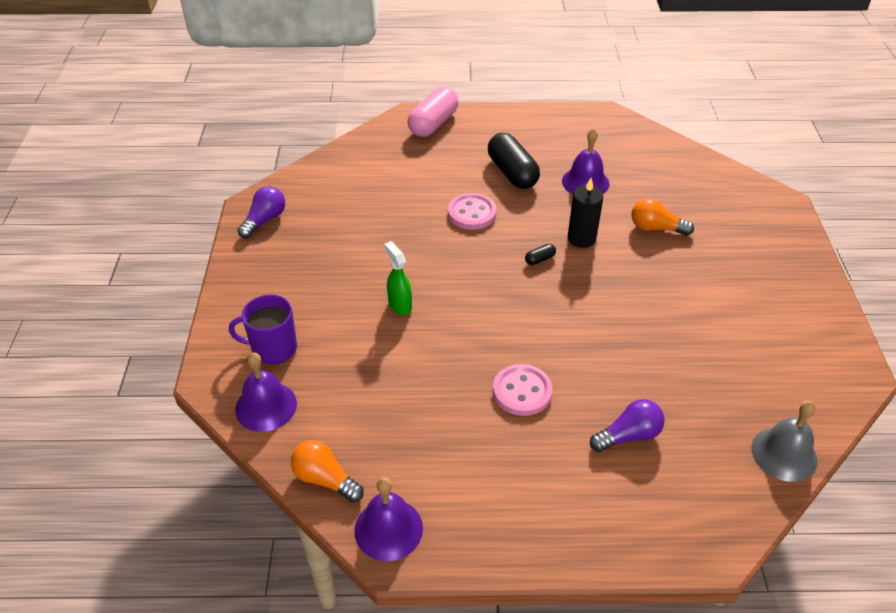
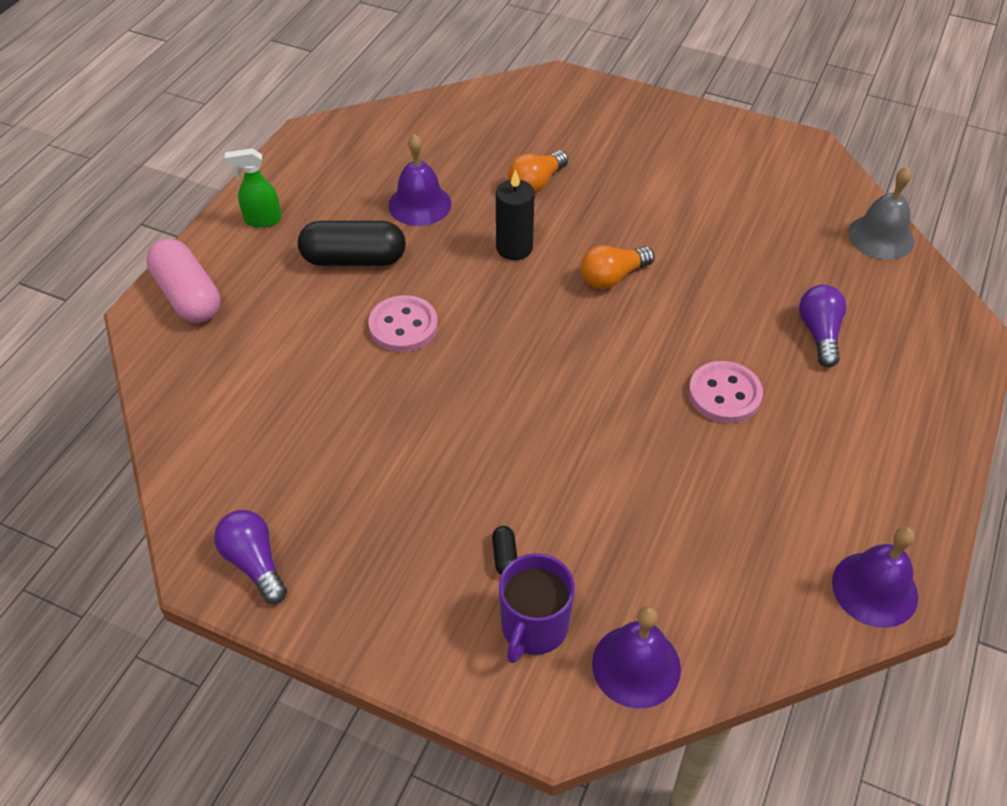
camera: 65 degrees left, 5 degrees up
orange light bulb [291,440,364,502] -> orange light bulb moved to [581,245,654,289]
green spray bottle [384,241,412,315] -> green spray bottle moved to [225,148,282,228]
black capsule [525,244,556,265] -> black capsule moved to [492,526,517,575]

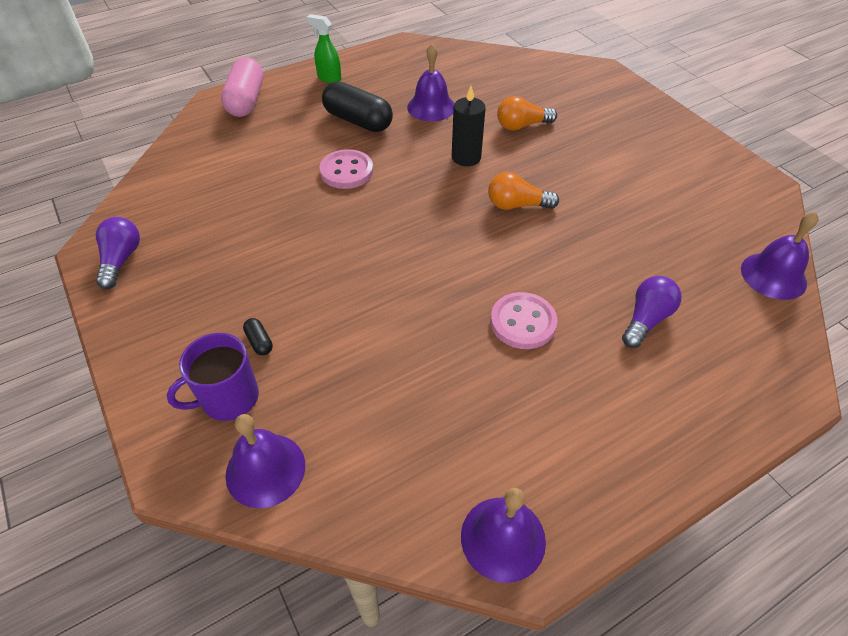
camera: 35 degrees right, 0 degrees up
black capsule [492,526,517,575] -> black capsule turned 60 degrees counterclockwise [243,318,273,355]
grey bell [848,167,914,260] -> purple bell [741,211,819,300]

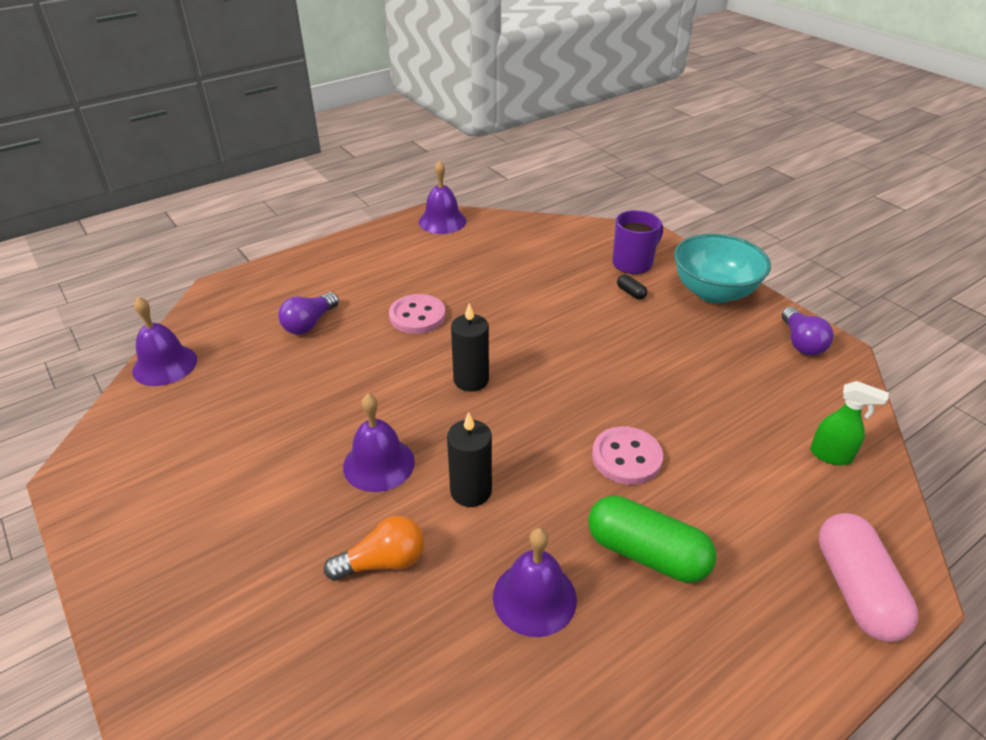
camera: 175 degrees right, 10 degrees down
purple bell [225,414,305,508] -> purple bell moved to [343,394,415,492]
green spray bottle [306,14,341,83] -> green spray bottle moved to [810,381,889,465]
black capsule [322,81,393,132] -> green capsule [588,496,717,583]
orange light bulb [488,172,559,210] -> none
none -> black candle [451,303,489,392]
none -> turquoise bowl [674,234,771,303]

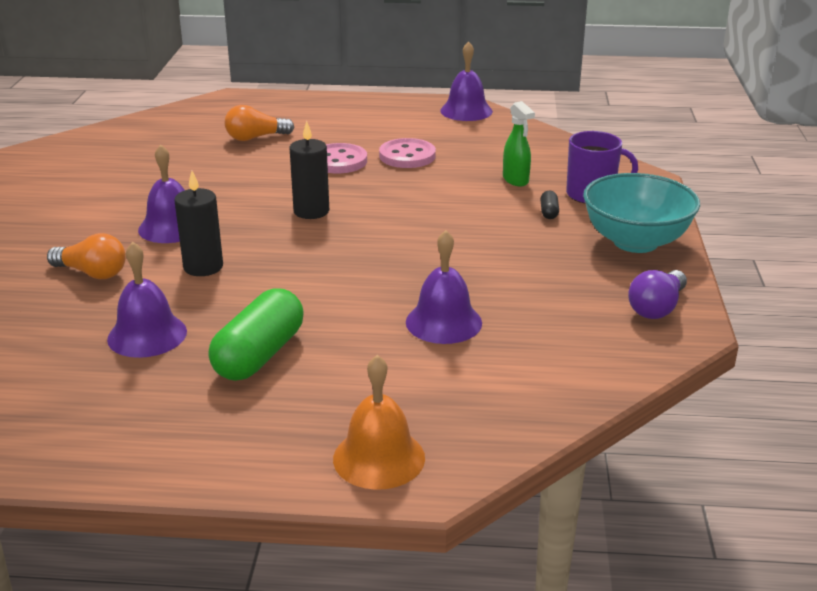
camera: 40 degrees right, 10 degrees down
purple bell [132,297,197,386] -> purple bell moved to [406,230,482,344]
purple light bulb [278,292,339,335] -> orange light bulb [225,105,294,141]
green capsule [588,496,717,583] -> green capsule turned 45 degrees clockwise [208,288,304,381]
pink button [592,426,663,485] -> pink button moved to [379,138,436,168]
green spray bottle [810,381,889,465] -> green spray bottle moved to [503,101,535,186]
pink capsule [818,513,918,642] -> orange bell [333,355,425,490]

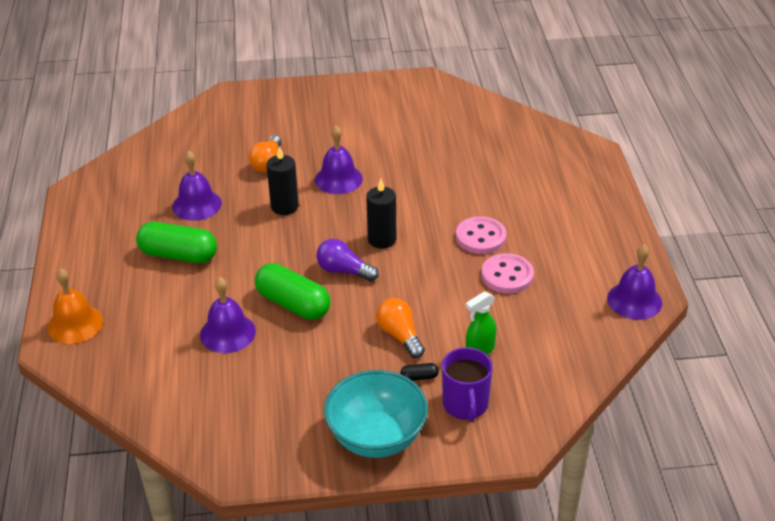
camera: 80 degrees right, 10 degrees up
orange light bulb [225,105,294,141] -> orange light bulb moved to [376,298,425,358]
purple light bulb [628,270,687,319] -> purple light bulb moved to [316,239,379,281]
none -> green capsule [255,263,331,320]

